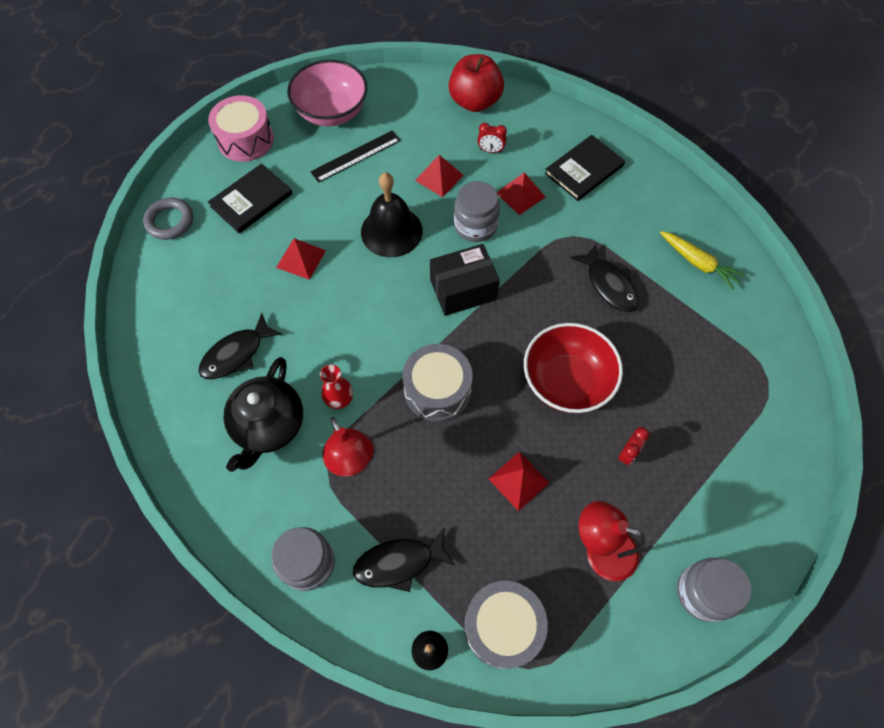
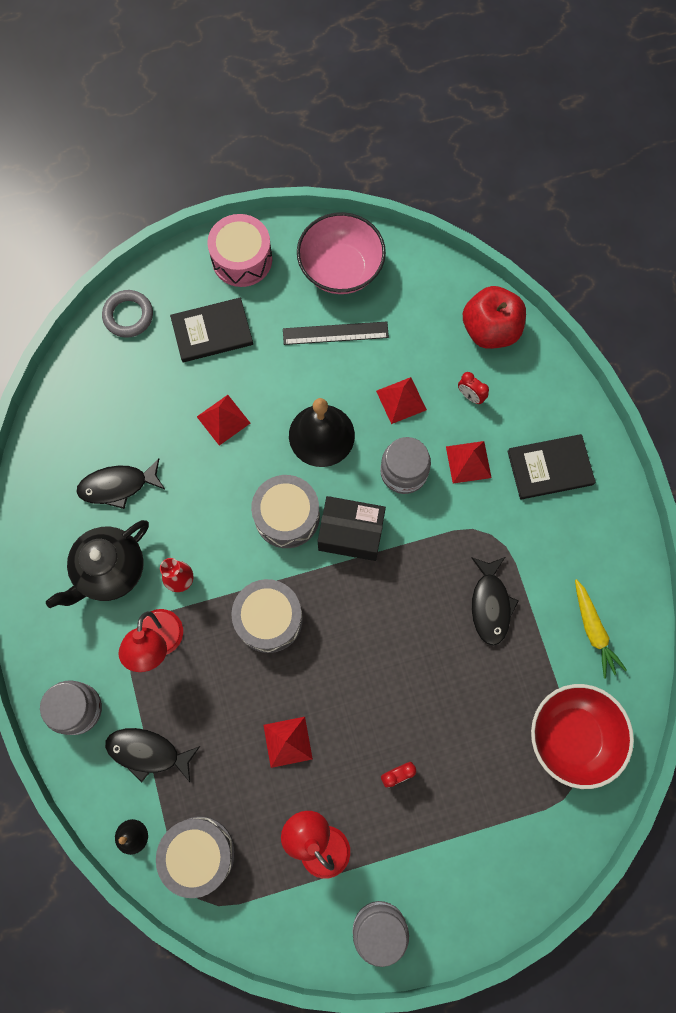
camera: 30 degrees right, 10 degrees up
red bowl [524,323,623,413] -> red bowl moved to [531,684,634,789]
none -> grey drum [251,475,320,548]

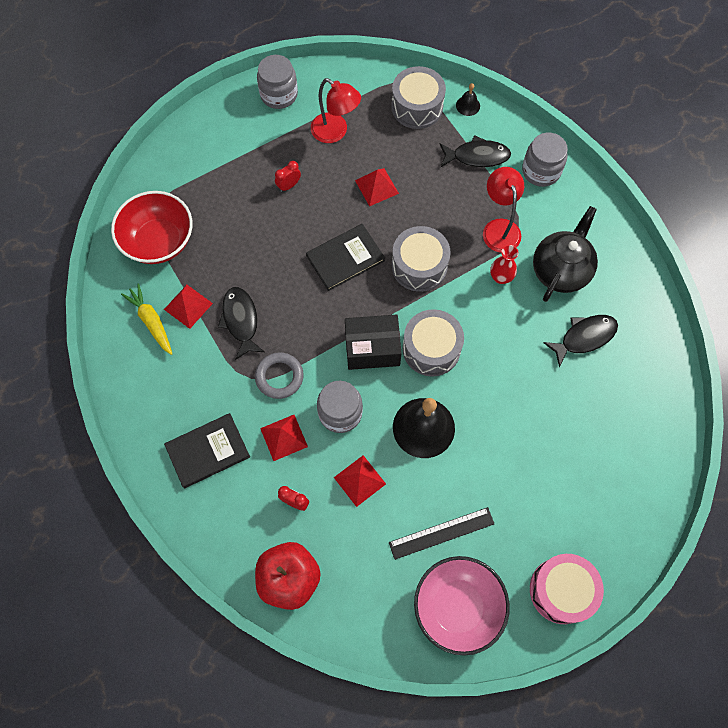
camera: 165 degrees right, 5 degrees down
grey ring [102,290,153,338] -> grey ring moved to [255,352,304,399]
black book [170,297,253,362] -> black book moved to [306,224,385,291]
red pyramid [197,395,250,446] -> red pyramid moved to [164,285,213,329]

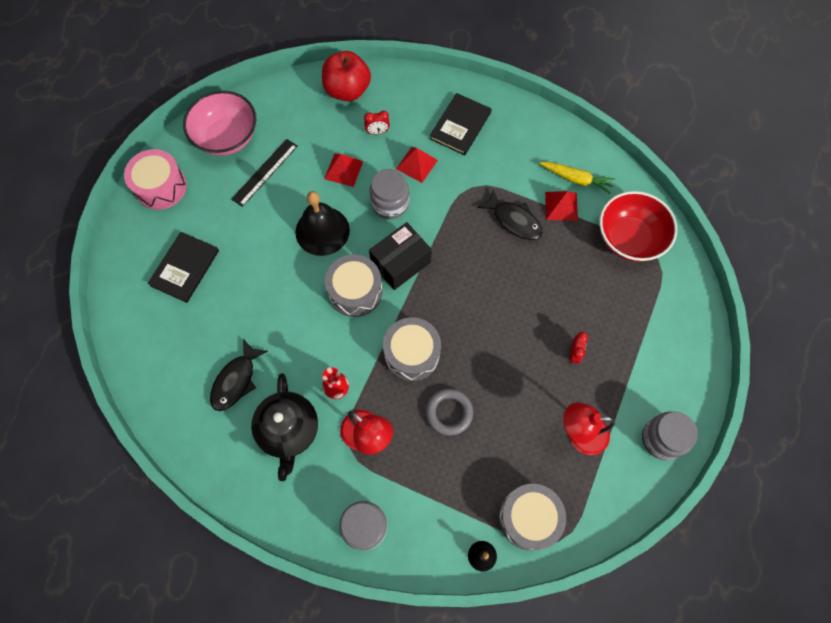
camera: 145 degrees right, 0 degrees up
grey ring [255,352,304,399] -> grey ring moved to [426,389,473,436]
black book [306,224,385,291] -> black book moved to [148,232,219,303]
red pyramid [355,168,399,206] -> none
black fish [439,135,511,167] -> none

